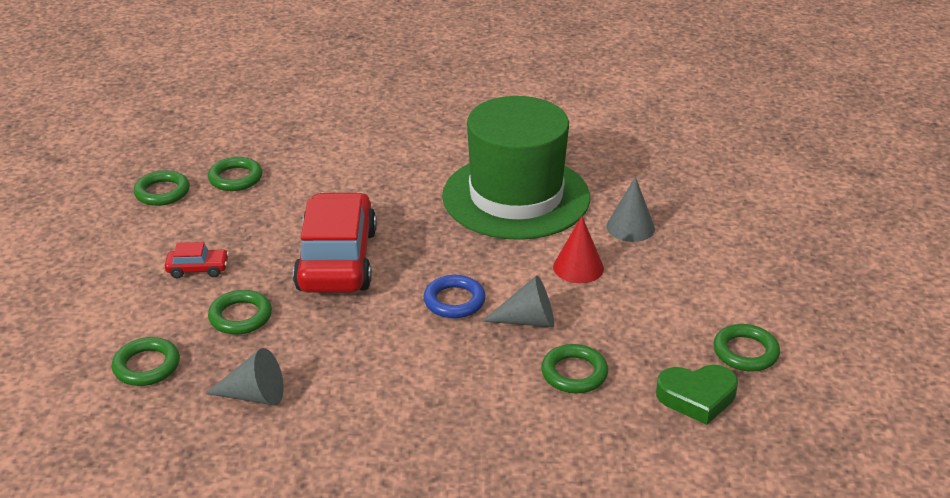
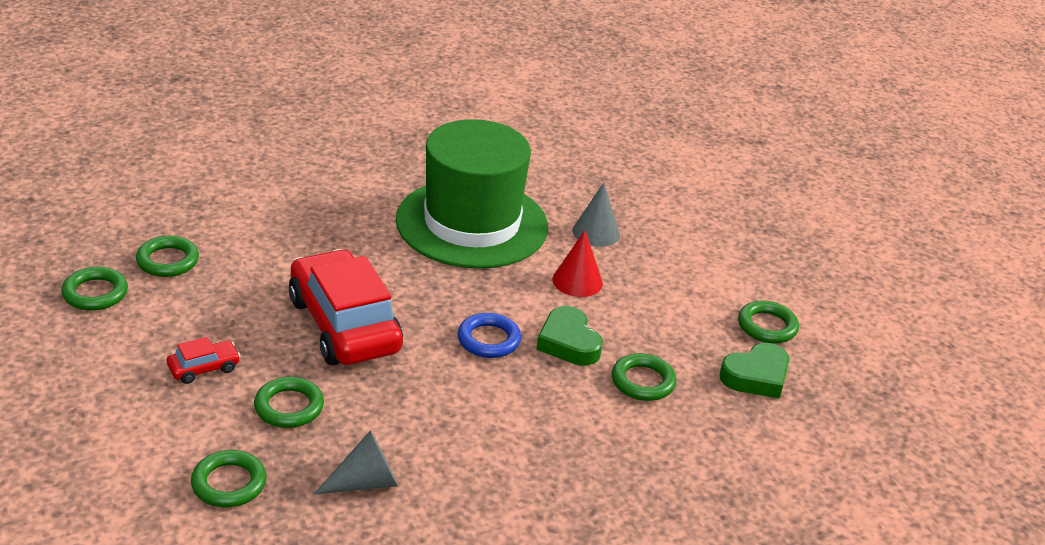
camera: 30 degrees left, 0 degrees up
grey cone [482,275,554,327] -> green heart [536,306,603,366]

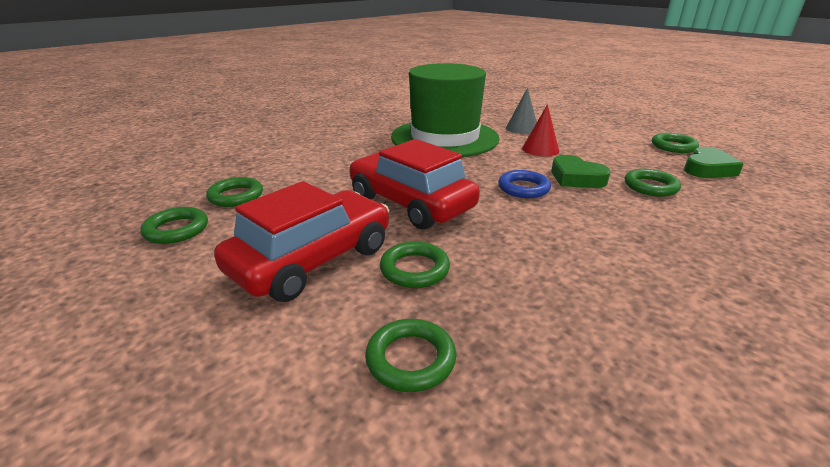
camera: 15 degrees left, 5 degrees down
red car [167,337,240,384] -> red car [214,181,389,302], size x2.39
grey cone [314,430,398,495] -> none

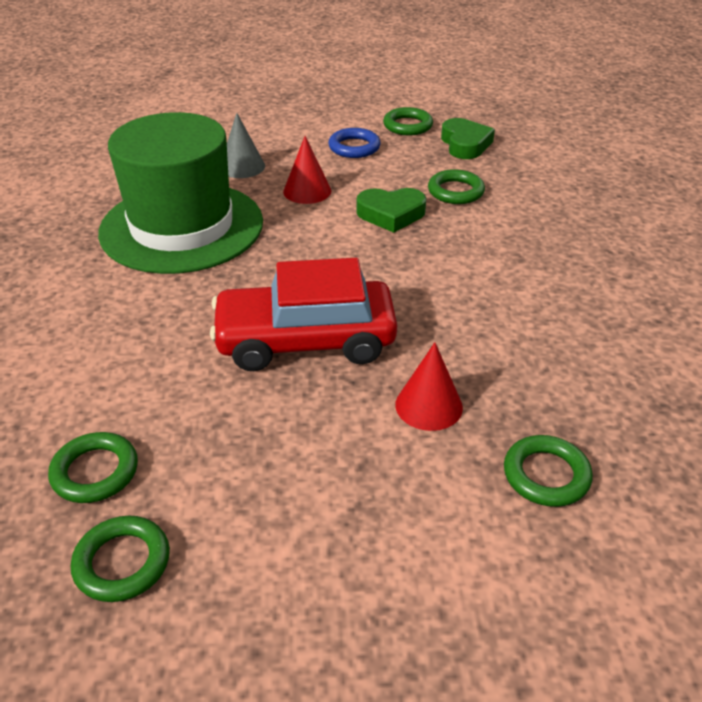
camera: 50 degrees left, 10 degrees up
red car [214,181,389,302] -> none
green ring [380,241,450,288] -> red cone [395,342,463,431]
blue ring [498,170,551,198] -> blue ring moved to [328,128,380,158]

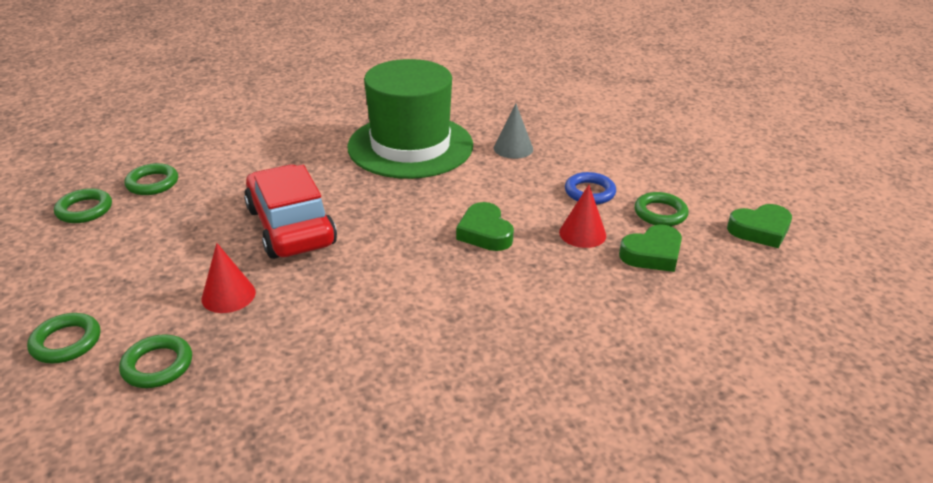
camera: 70 degrees right, 5 degrees down
red cone [283,136,331,204] -> red cone moved to [559,185,606,248]
green ring [428,169,485,204] -> green ring moved to [27,313,100,363]
none -> green heart [727,204,792,248]

